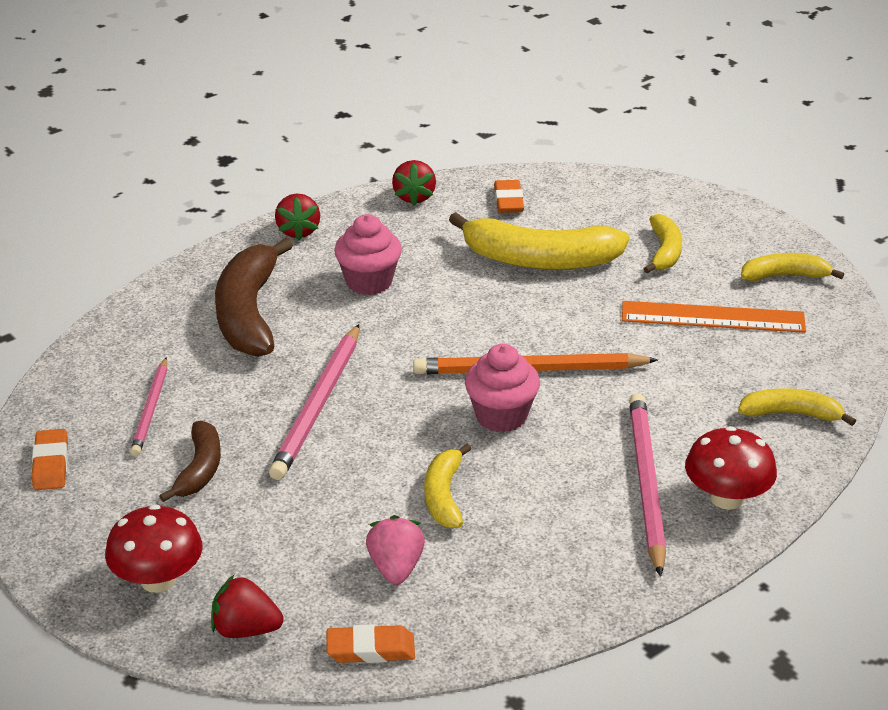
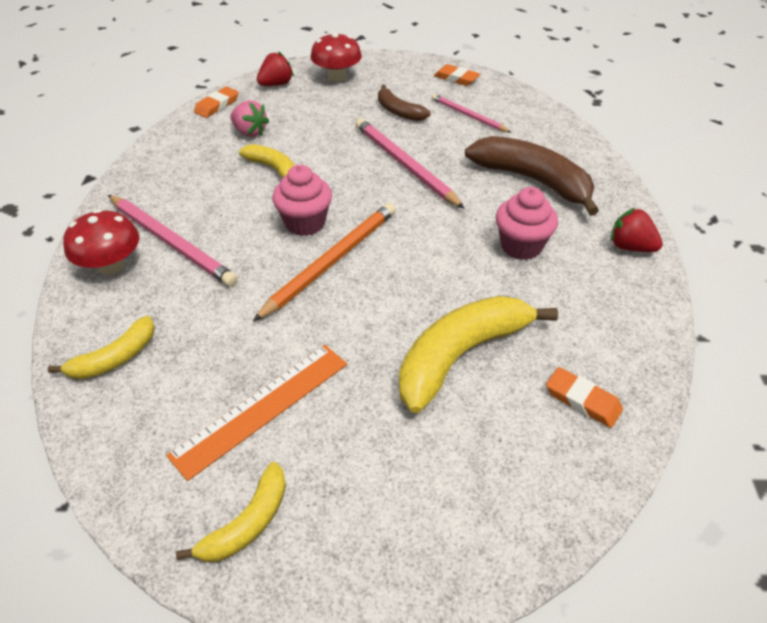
camera: 130 degrees right, 10 degrees up
red strawberry [392,160,436,206] -> none
yellow banana [644,214,682,273] -> none

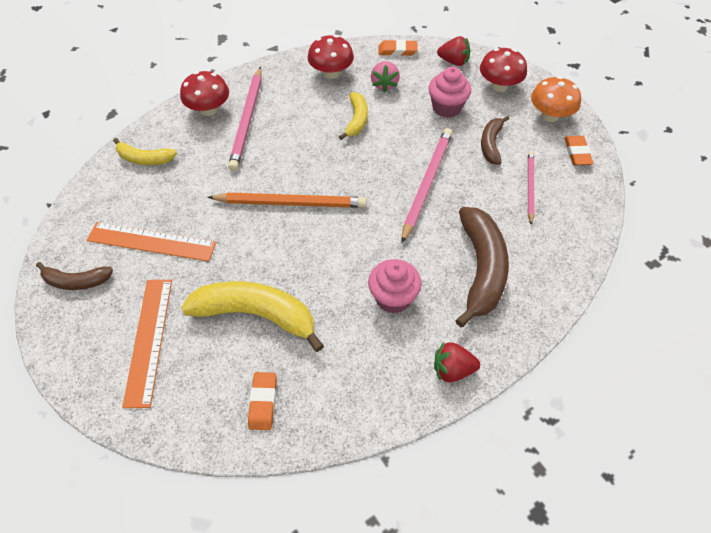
camera: 55 degrees right, 10 degrees up
yellow banana [176,462,286,562] -> brown banana [36,262,113,290]
pink cupcake [272,165,332,236] -> pink cupcake moved to [428,67,471,118]
red strawberry [611,208,663,252] -> red strawberry turned 90 degrees counterclockwise [434,341,480,382]
none -> orange ruler [122,280,172,408]
none -> red mushroom [308,35,354,79]
none -> orange mushroom [531,76,581,122]

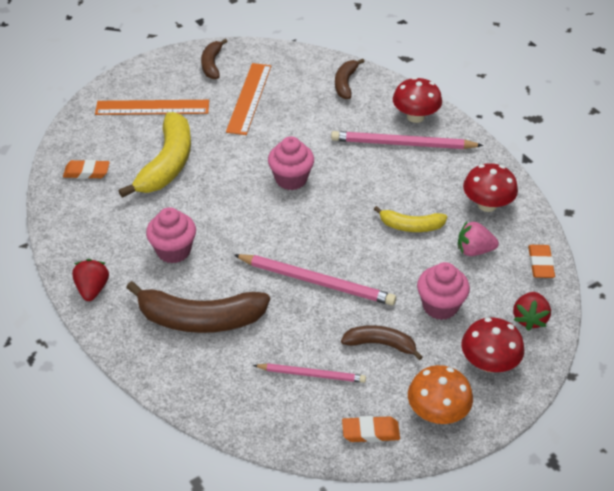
camera: 90 degrees right, 10 degrees down
yellow banana [113,138,177,165] -> brown banana [335,58,365,99]
orange pencil [207,193,367,208] -> pink cupcake [268,136,314,190]

